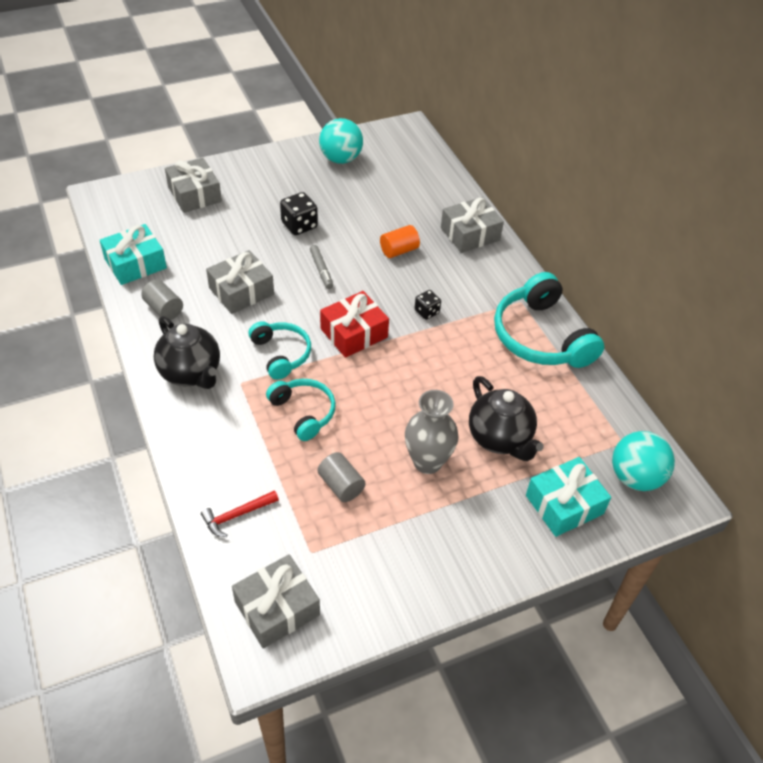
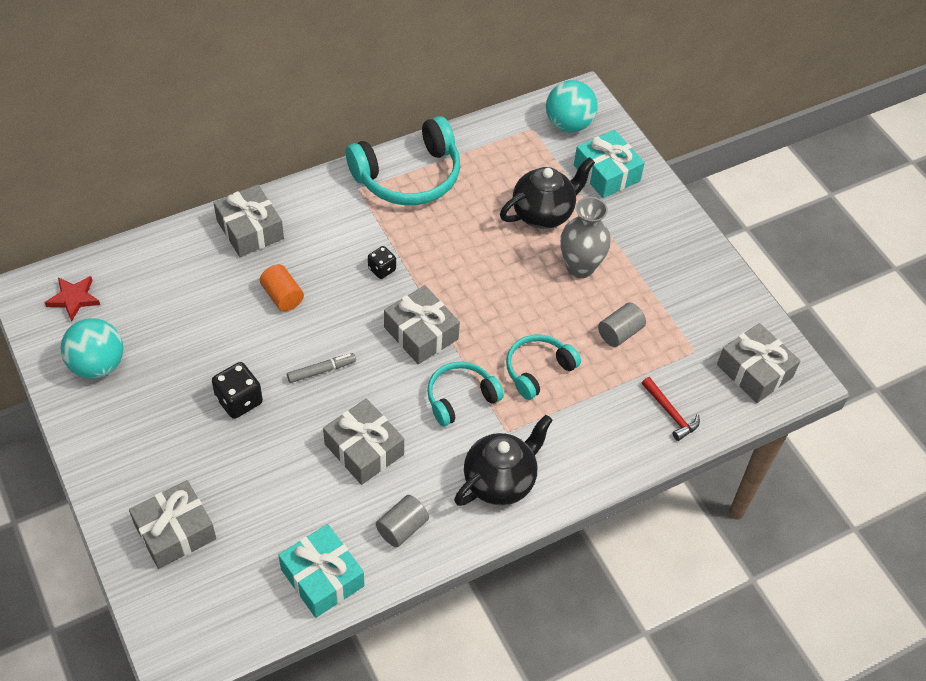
camera: 95 degrees left, 5 degrees up
red gift [320,291,389,358] -> grey gift [384,285,460,364]
none -> red star [44,276,100,322]

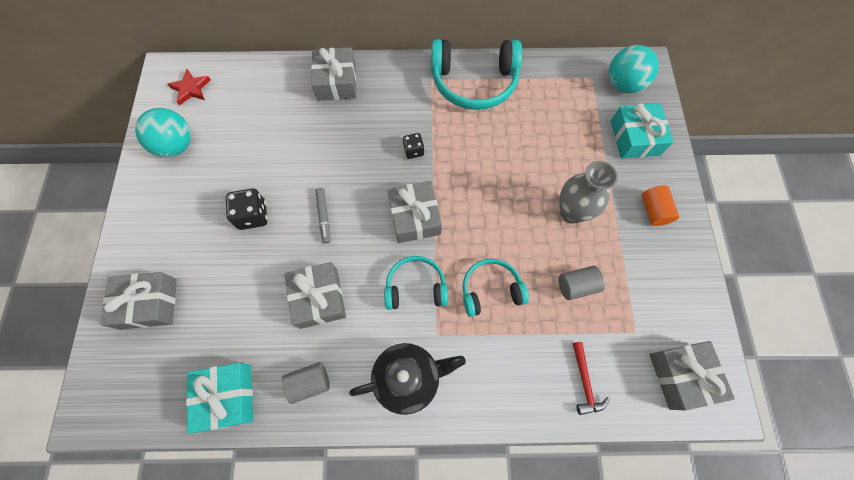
camera: 30 degrees right, 15 degrees up
orange cylinder [260,264,304,311] -> orange cylinder moved to [642,185,679,226]
grey marker [287,353,356,383] -> grey marker turned 75 degrees clockwise [315,188,330,243]
black teapot [500,157,595,229] -> none

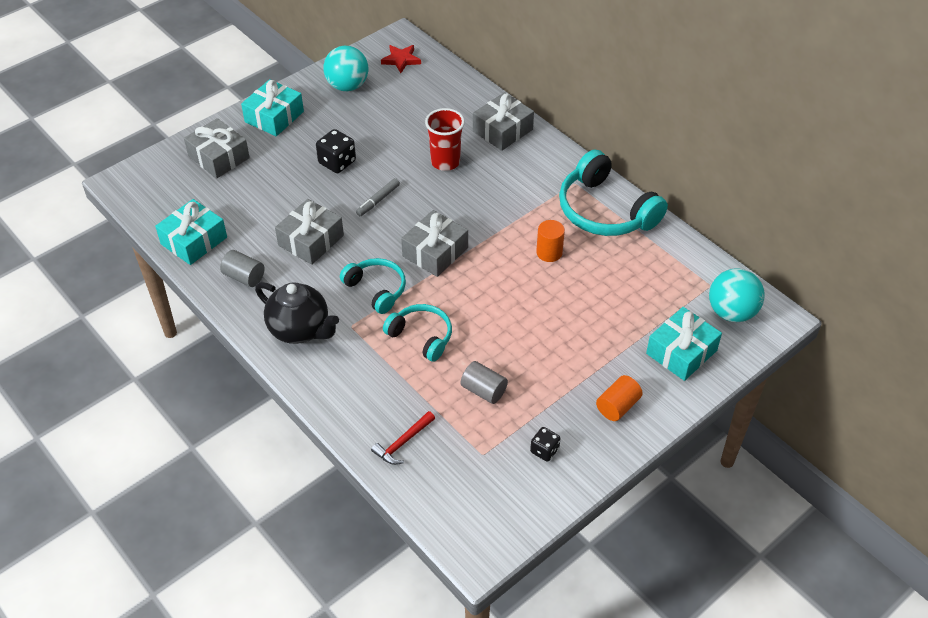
camera: 50 degrees right, 20 degrees down
black dice [403,133,424,159] -> black dice moved to [530,427,561,462]
grey vase [560,161,618,224] -> none
grey gift [649,341,735,411] -> none
none -> turquoise gift [241,79,304,136]
none -> red cup [425,108,465,171]
none -> orange cylinder [536,220,565,262]

